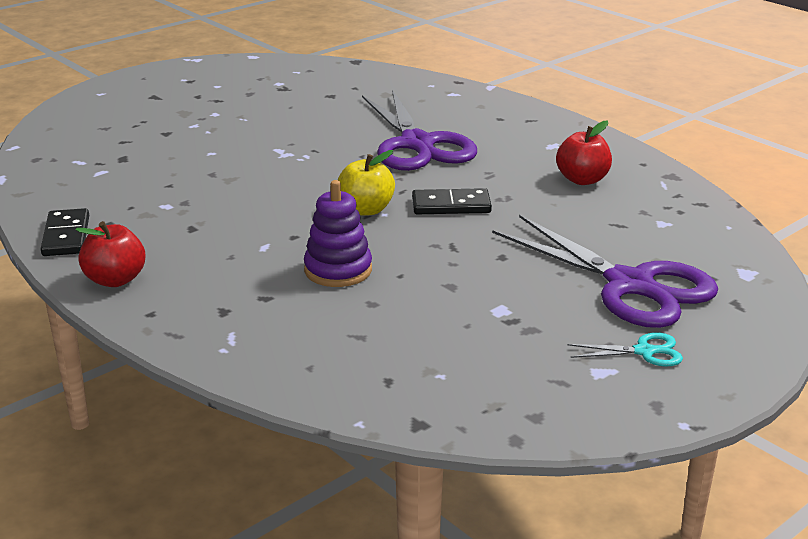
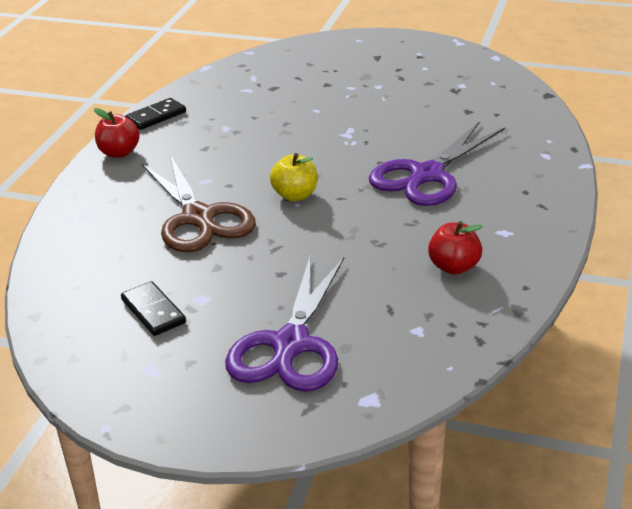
camera: 60 degrees right, 5 degrees up
purple stacking toy [304,180,372,287] -> brown scissors [141,155,256,252]
black domino [412,188,492,214] -> black domino moved to [121,281,186,336]
turquoise scissors [568,332,683,367] -> none

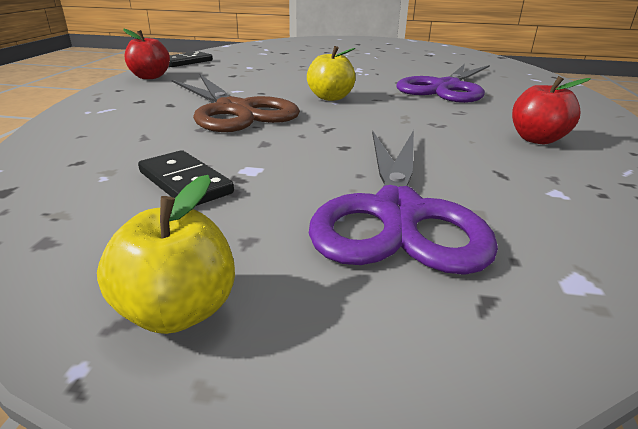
camera: 10 degrees left, 5 degrees down
none -> yellow apple [97,175,235,334]

